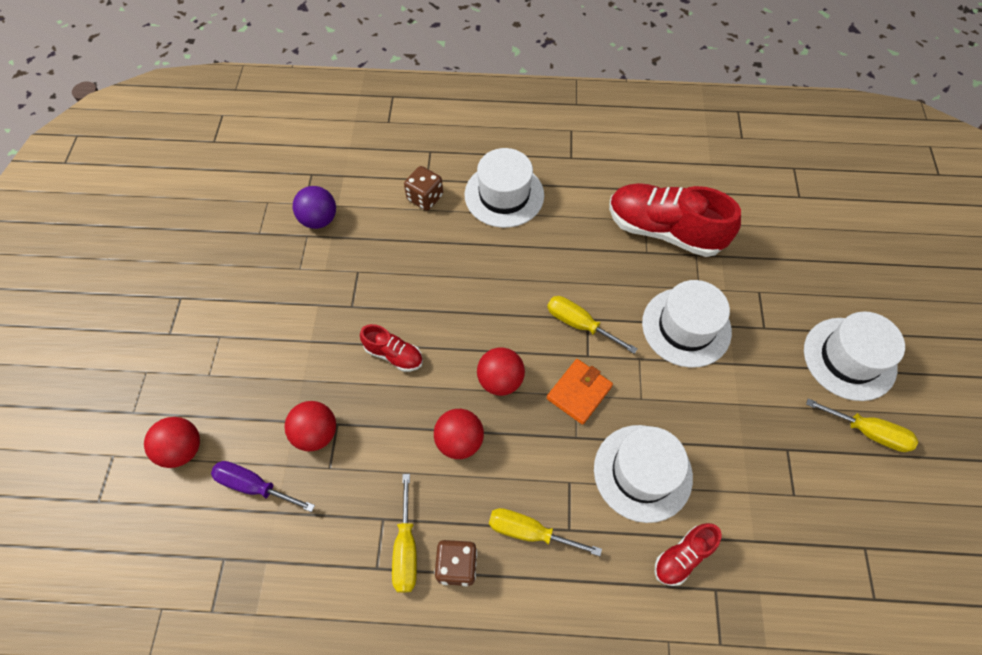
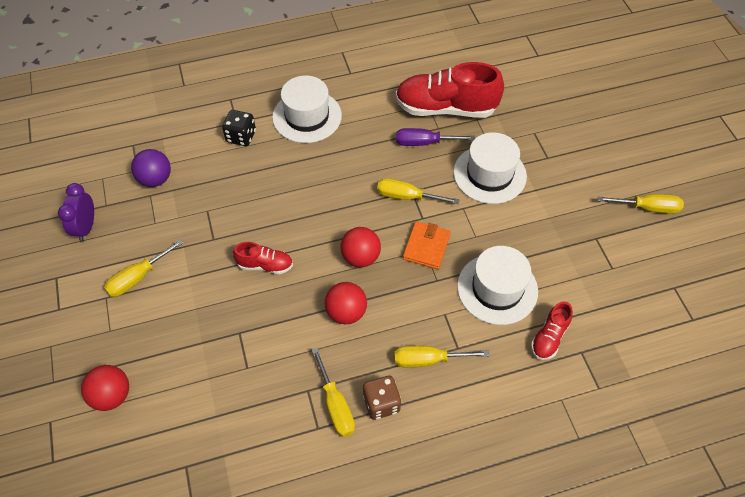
camera: 20 degrees left, 5 degrees down
purple screwdriver [211,461,315,512] -> purple screwdriver moved to [396,128,475,146]
red ball [285,401,336,451] -> none
brown dice [404,166,443,211] -> black dice [222,110,256,146]
white hat [804,311,905,401] -> none
none -> purple clock [58,183,94,241]
none -> yellow screwdriver [104,239,184,297]

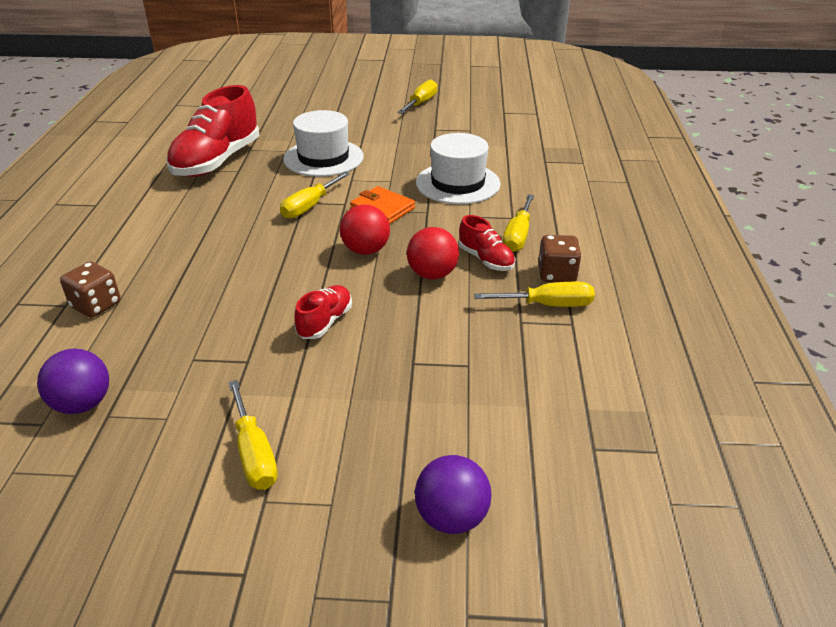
camera: 70 degrees left, 20 degrees down
purple clock [58,183,94,241] -> none
red ball [81,365,129,411] -> purple ball [415,455,492,534]
black dice [222,110,256,146] -> brown dice [60,262,121,318]
white hat [272,76,342,143] -> none
purple screwdriver [396,128,475,146] -> none
red shoe [531,301,573,360] -> red shoe moved to [459,215,515,271]

